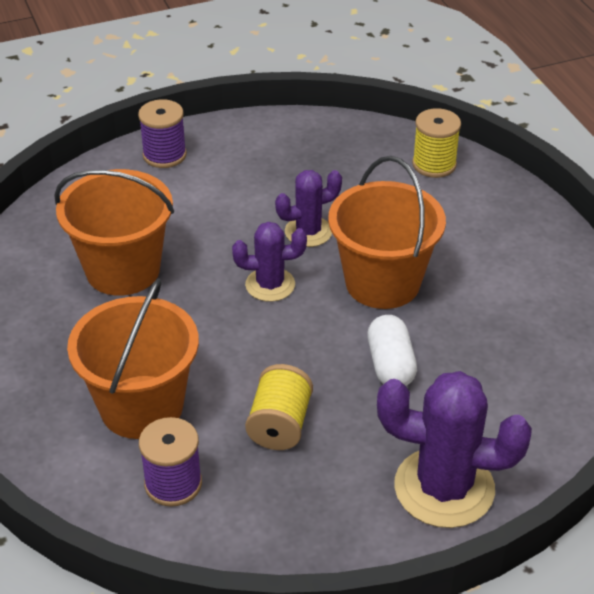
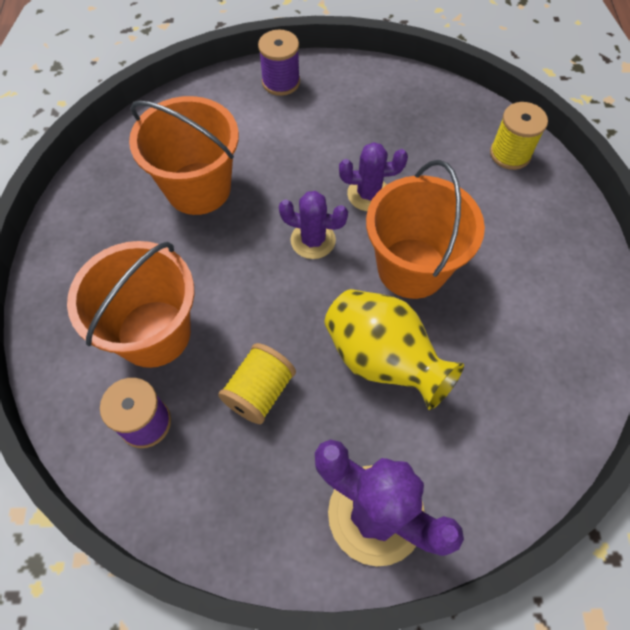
camera: 20 degrees right, 20 degrees up
white capsule [367,315,417,386] -> yellow vase [324,289,464,410]

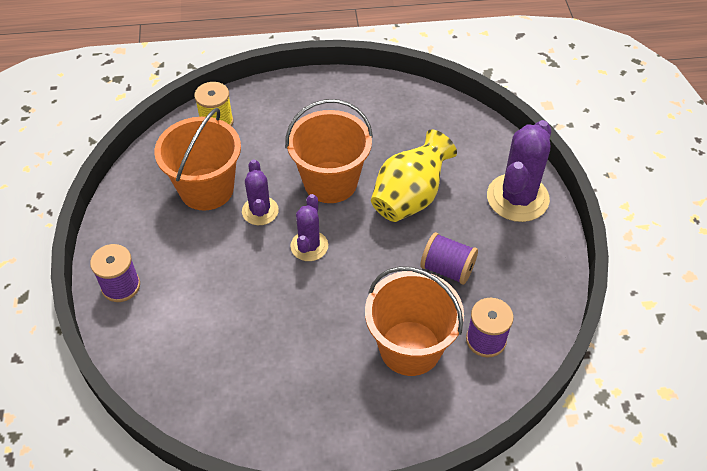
camera: 95 degrees left, 10 degrees down
orange bucket [129,96,239,215] -> orange bucket moved to [154,108,241,211]
yellow spool [218,343,296,424] -> purple spool [420,232,478,285]

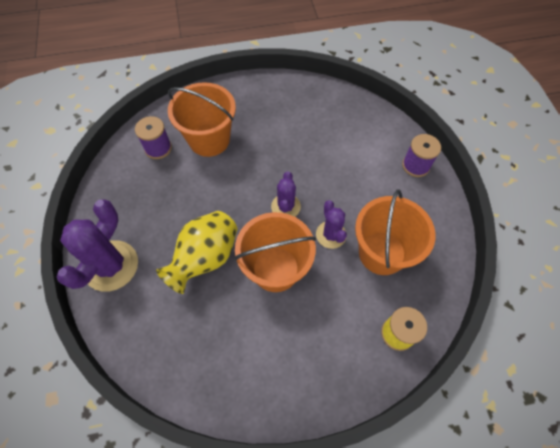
camera: 175 degrees right, 10 degrees up
purple spool [420,232,478,285] -> none

